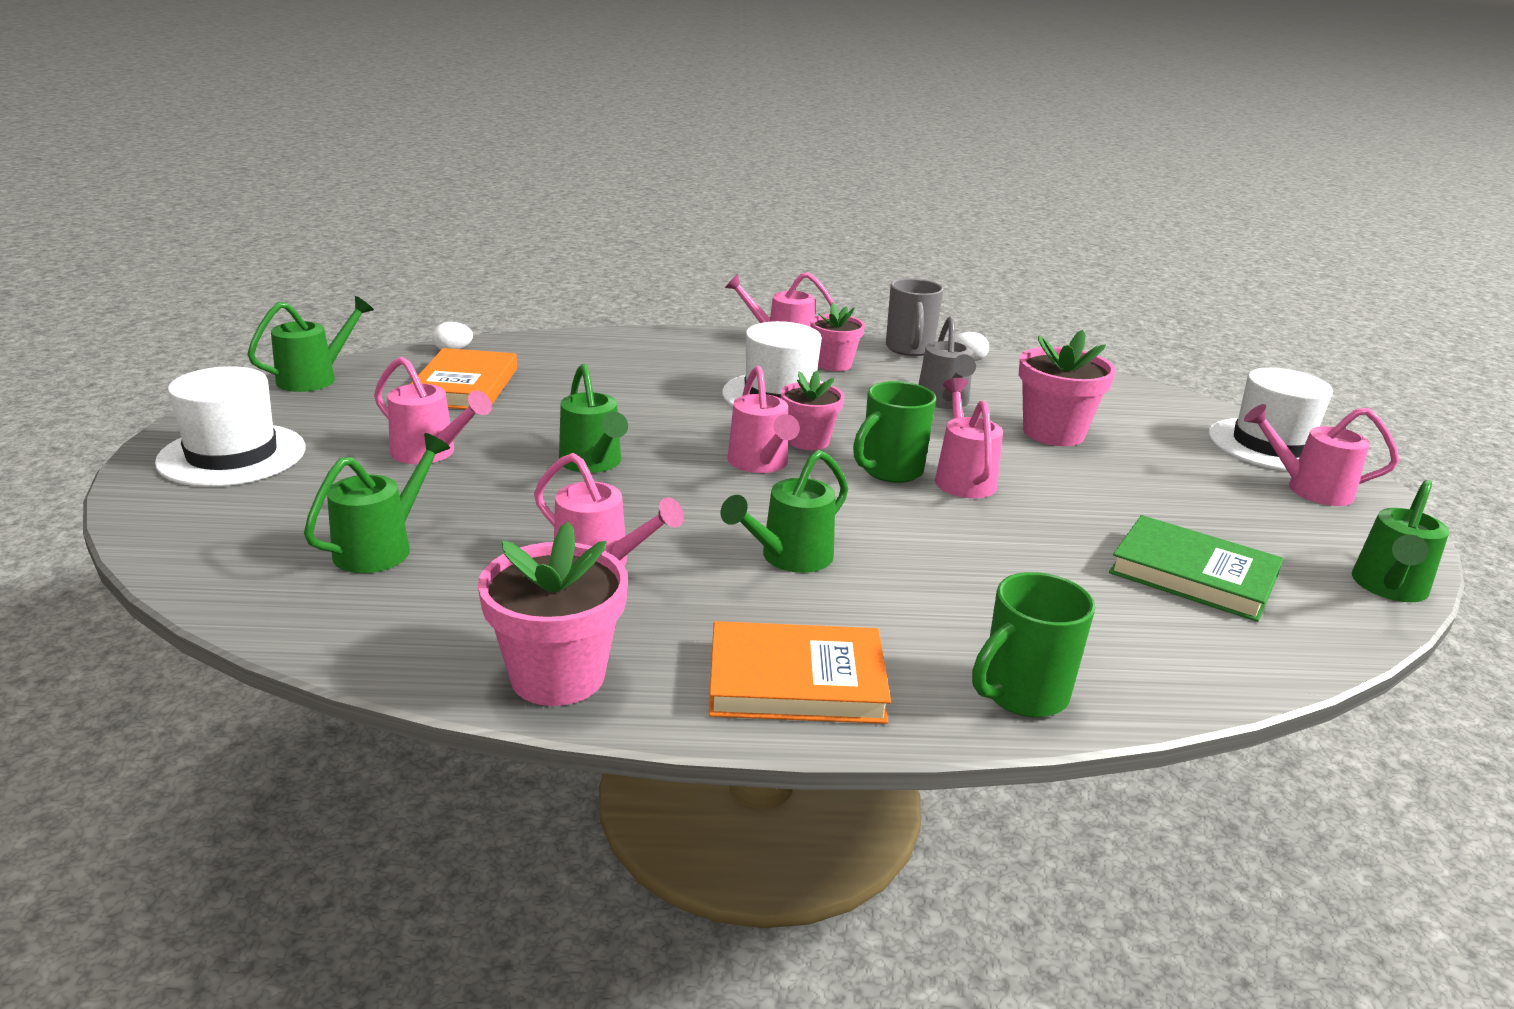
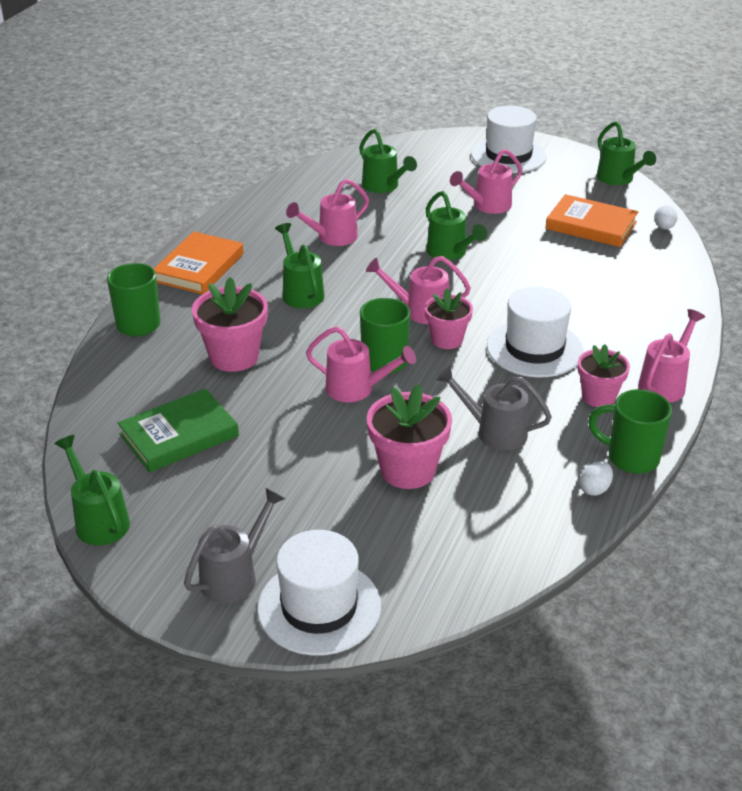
camera: 115 degrees right, 10 degrees up
pink flower pot [478,521,628,706] -> pink flower pot moved to [192,277,268,372]
green watering can [559,364,628,473] -> green watering can turned 120 degrees counterclockwise [426,191,487,260]
grey mug [886,278,943,356] -> green mug [588,389,672,474]
pink watering can [1244,404,1399,506] -> grey watering can [184,488,285,603]

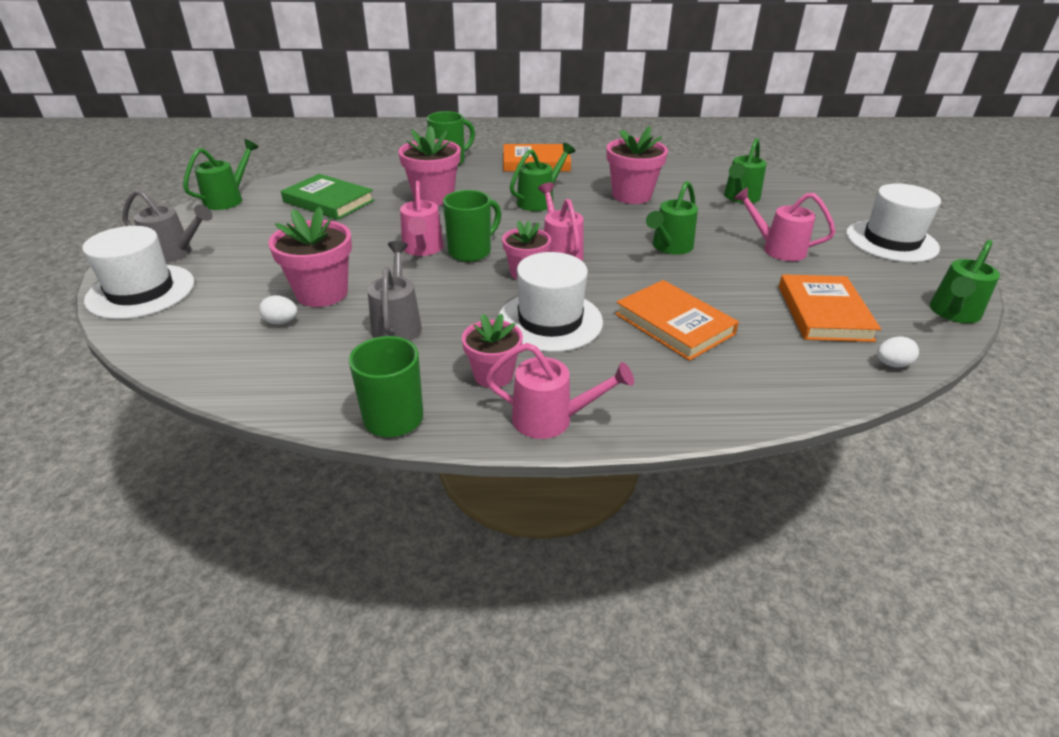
camera: 65 degrees right, 0 degrees up
pink watering can [286,179,369,246] -> pink flower pot [606,126,668,204]
white egg [579,461,613,496] -> white egg moved to [259,295,298,325]
none -> orange book [615,280,739,361]

